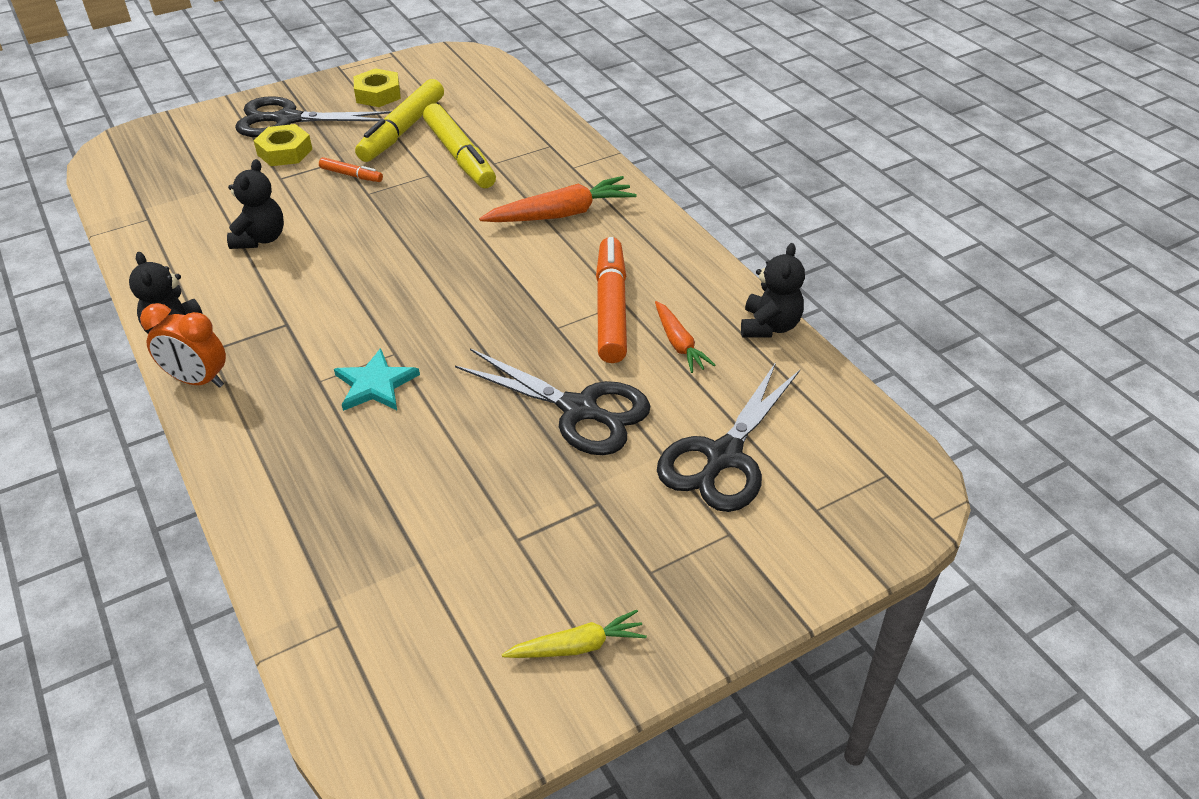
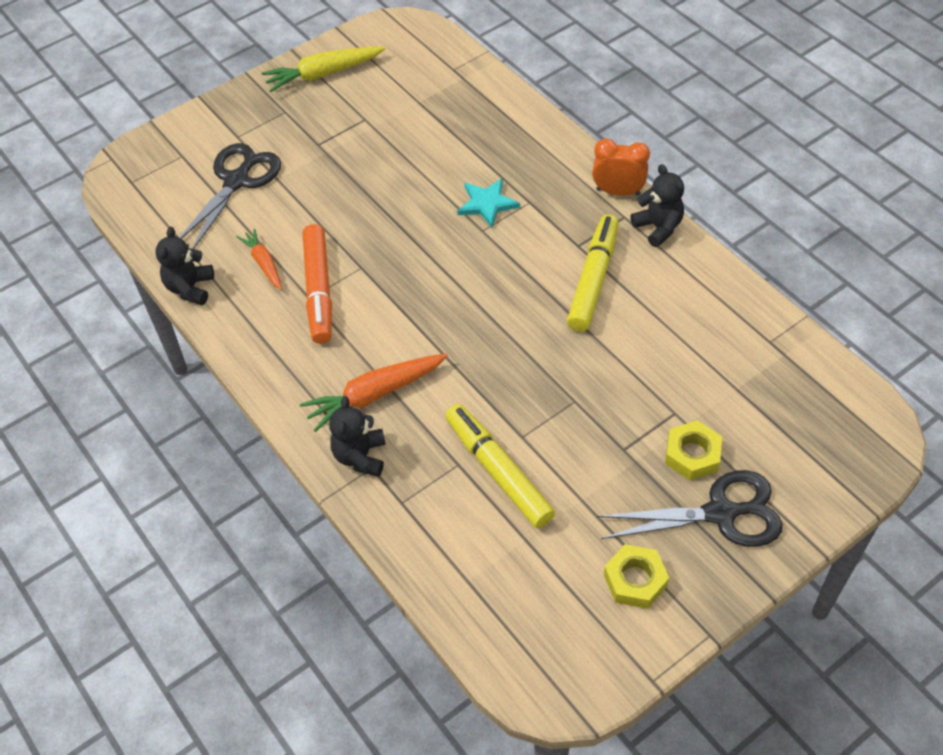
camera: 175 degrees right, 10 degrees up
black teddy bear [227,159,284,249] -> black teddy bear moved to [329,396,386,477]
orange marker [319,157,383,182] -> none
yellow marker [355,79,444,162] -> yellow marker moved to [567,214,619,332]
black scissors [455,348,650,455] -> none
yellow carrot [502,610,647,658] -> yellow carrot [261,47,386,92], size x1.65

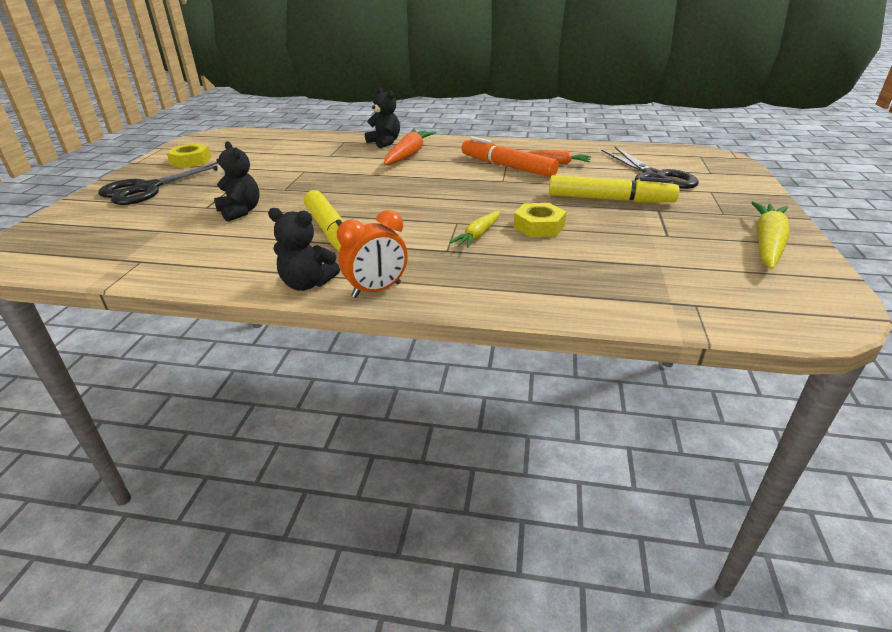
camera: 135 degrees right, 20 degrees down
black teddy bear [155,227,214,305] -> black teddy bear moved to [213,141,260,222]
yellow marker [445,404,555,528] -> yellow marker moved to [549,175,679,203]
turquoise star [457,178,520,228] -> yellow carrot [449,211,500,248]
yellow nut [665,420,722,480] -> yellow nut moved to [513,203,567,237]

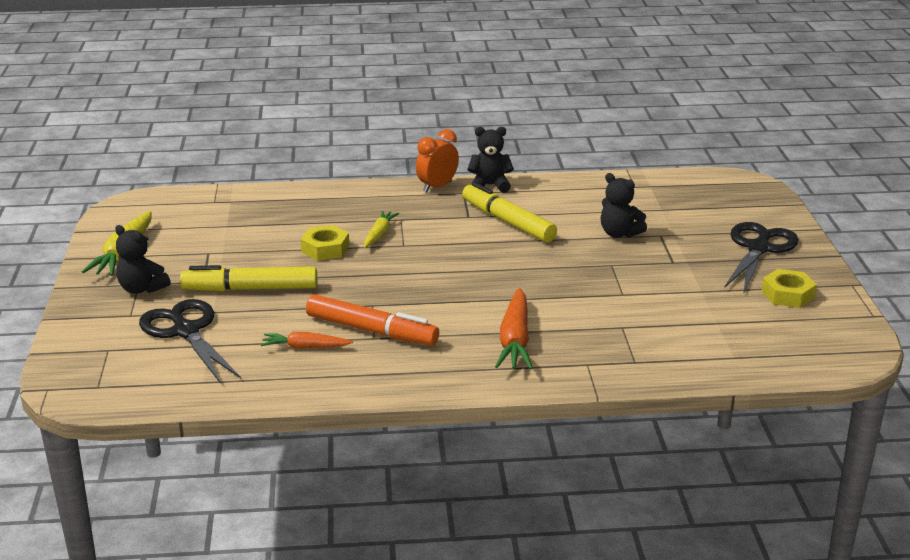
camera: 165 degrees right, 5 degrees down
black teddy bear [365,87,400,148] -> black teddy bear moved to [115,225,171,294]

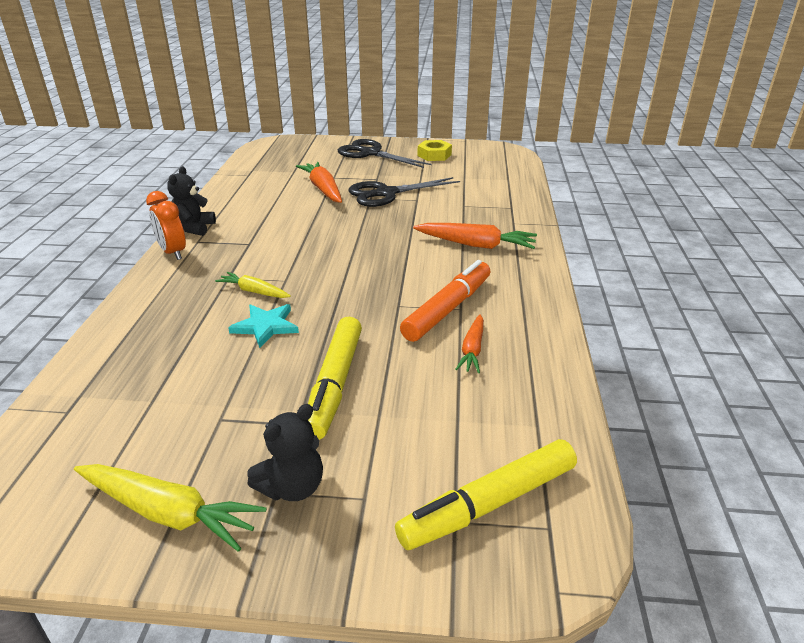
camera: 80 degrees left, 5 degrees up
black scissors [139,299,241,383] -> black scissors moved to [348,177,460,207]
yellow nut [301,225,349,261] -> turquoise star [228,304,299,348]
yellow marker [462,182,557,242] -> yellow marker moved to [395,439,577,550]
black teddy bear [601,173,647,238] -> orange carrot [296,162,342,203]

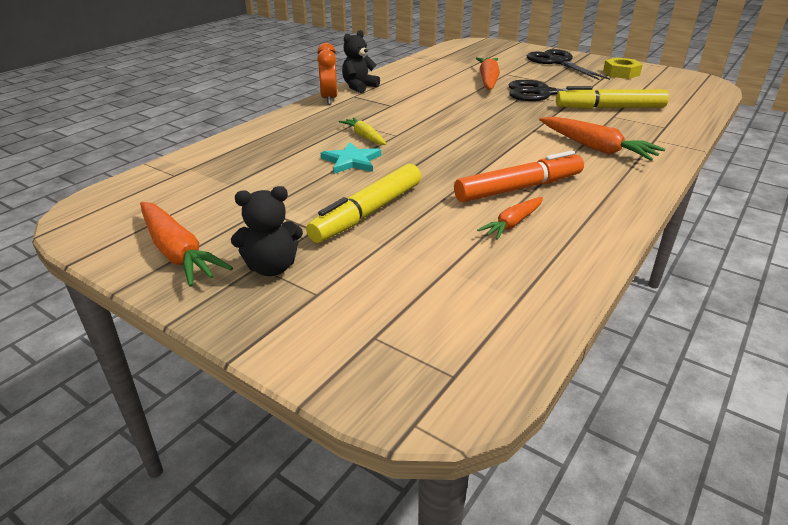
camera: 30 degrees right, 0 degrees up
yellow carrot [74,464,267,552] -> orange carrot [140,202,233,287]
yellow marker [395,439,577,550] -> yellow marker moved to [556,86,669,109]

